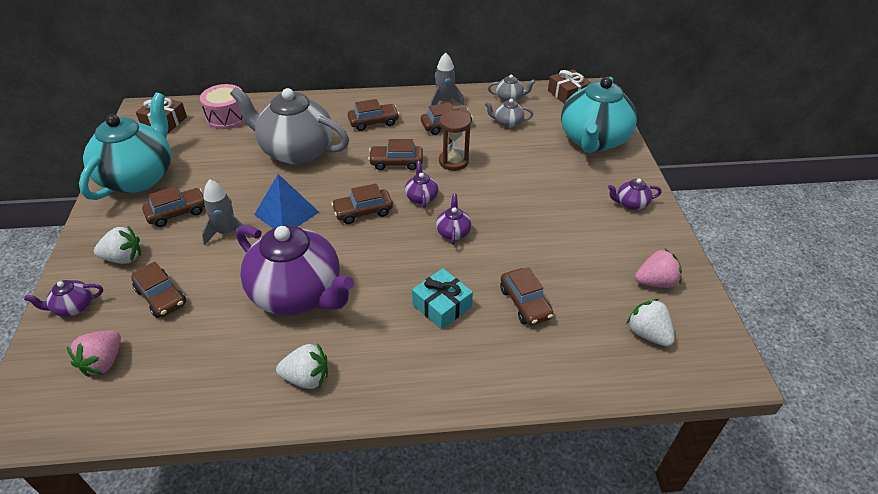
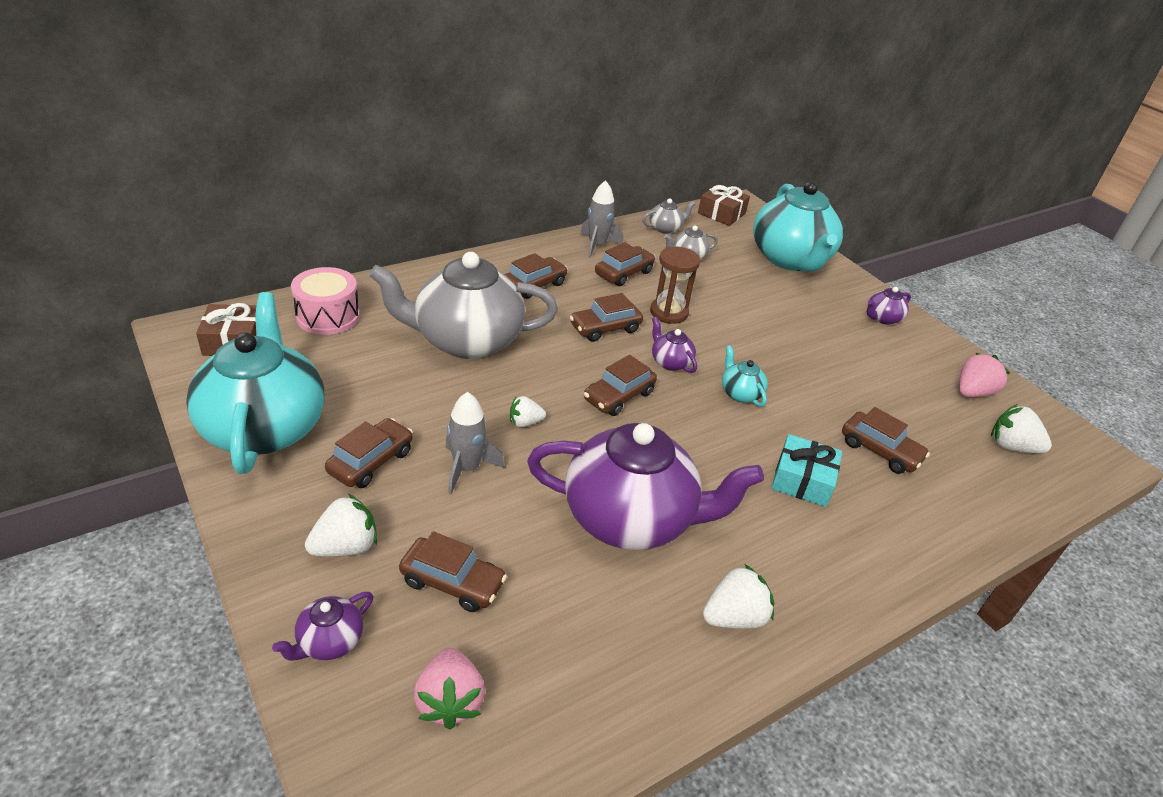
camera: 30 degrees left, 5 degrees down
blue pyramid [254,174,319,228] -> white strawberry [510,396,546,427]
purple teapot [436,194,472,245] -> turquoise teapot [722,345,768,407]

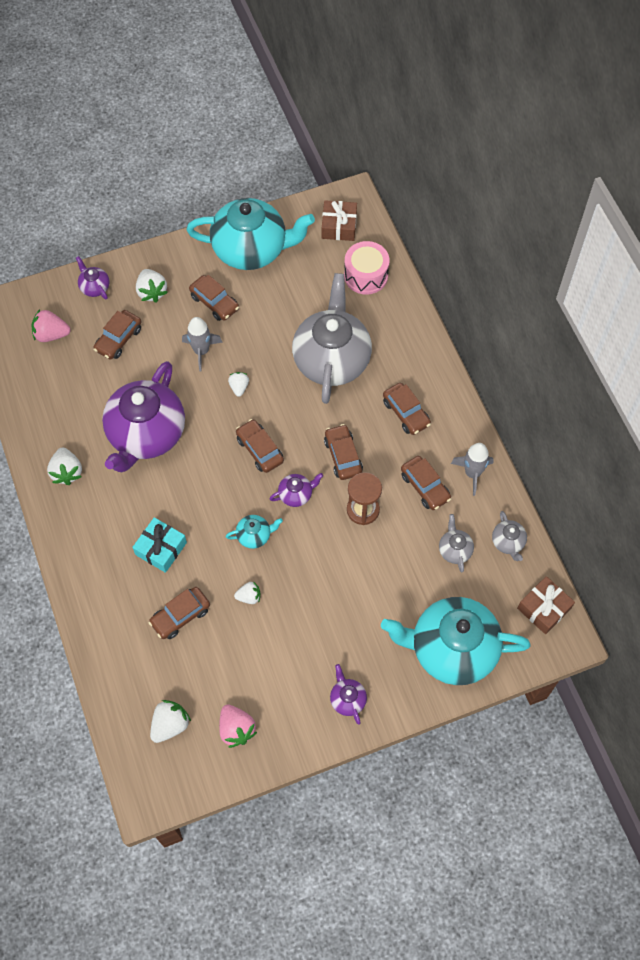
camera: 105 degrees right, 25 degrees up
none -> white strawberry [234,581,260,604]

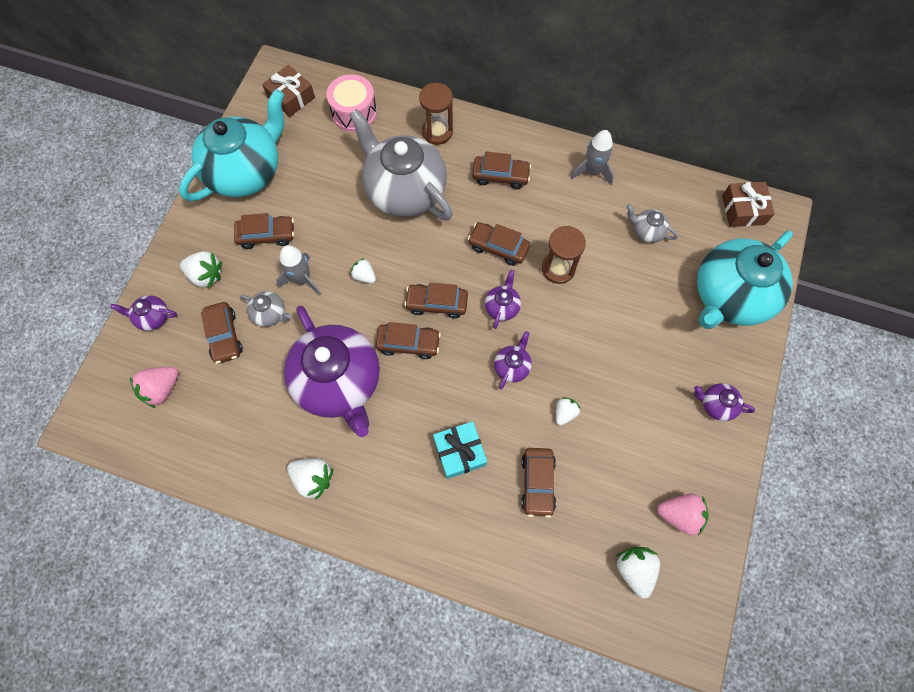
camera: 50 degrees left, 5 degrees up
turquoise teapot [226,515,283,549] -> purple teapot [494,331,532,390]
brown car [401,456,451,510] -> brown car moved to [376,322,441,359]
grey teapot [492,511,527,561] -> grey teapot moved to [240,291,291,327]
none -> brown hourglass [419,83,453,145]

